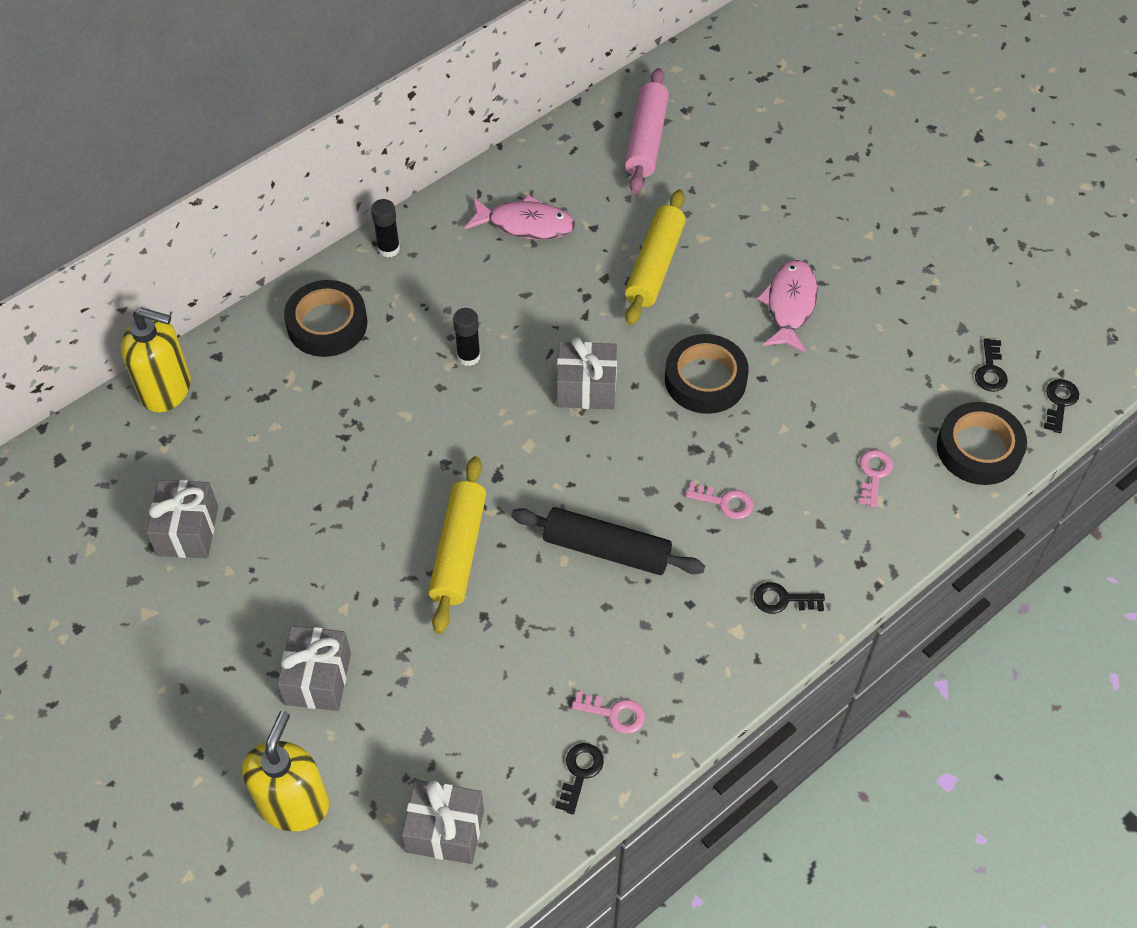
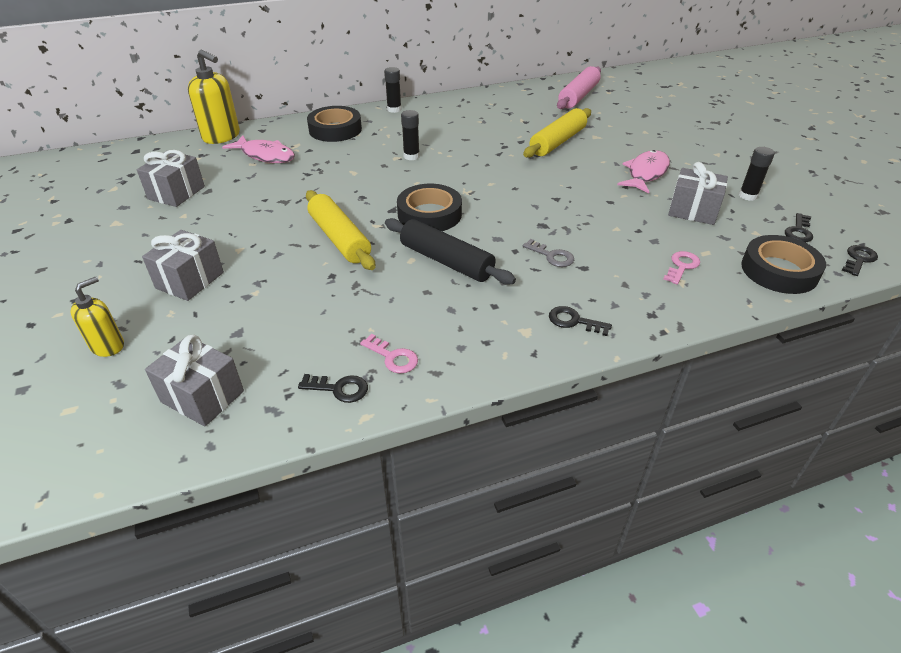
camera: 20 degrees right, 15 degrees down
yellow soap dispenser [242,711,329,831] -> yellow soap dispenser [70,277,124,357], size x0.60
yellow rolling pin [428,456,486,634] -> yellow rolling pin turned 60 degrees counterclockwise [306,190,375,270]
pink fish [465,195,575,240] -> pink fish moved to [222,135,295,163]
black key [555,743,604,814] -> black key turned 60 degrees clockwise [298,374,368,403]
grey gift [557,337,617,409] -> grey gift moved to [668,162,728,225]
black tape [665,334,749,414] -> black tape moved to [397,184,462,231]
pink key [686,482,753,519] -> grey key [523,239,574,267]
none -> black glue stick [739,147,775,201]

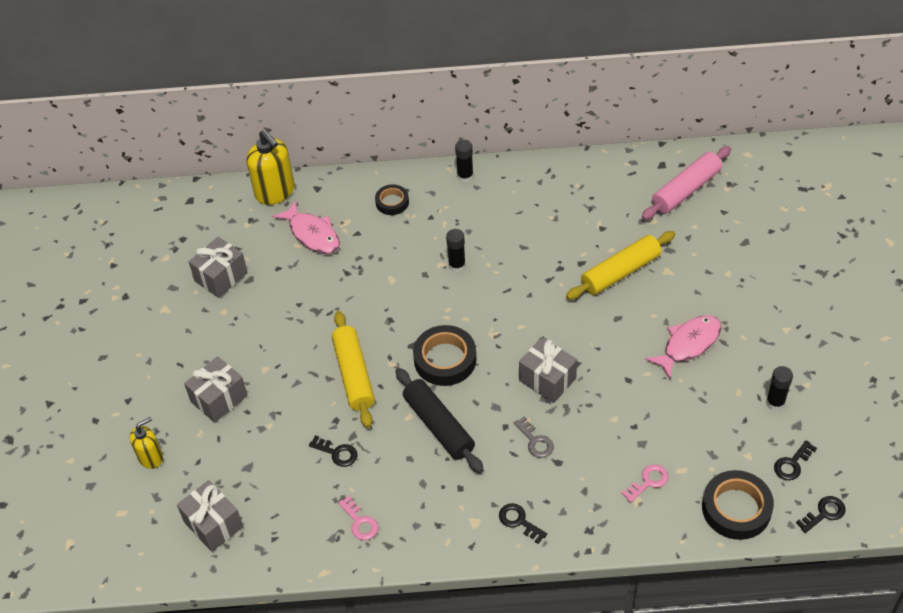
camera: 20 degrees right, 10 degrees up
black key [298,374,368,403] -> black key moved to [309,435,358,467]
black tape [307,106,362,142] -> black tape [375,184,409,215], size x0.58
grey gift [668,162,728,225] -> grey gift moved to [519,338,577,403]

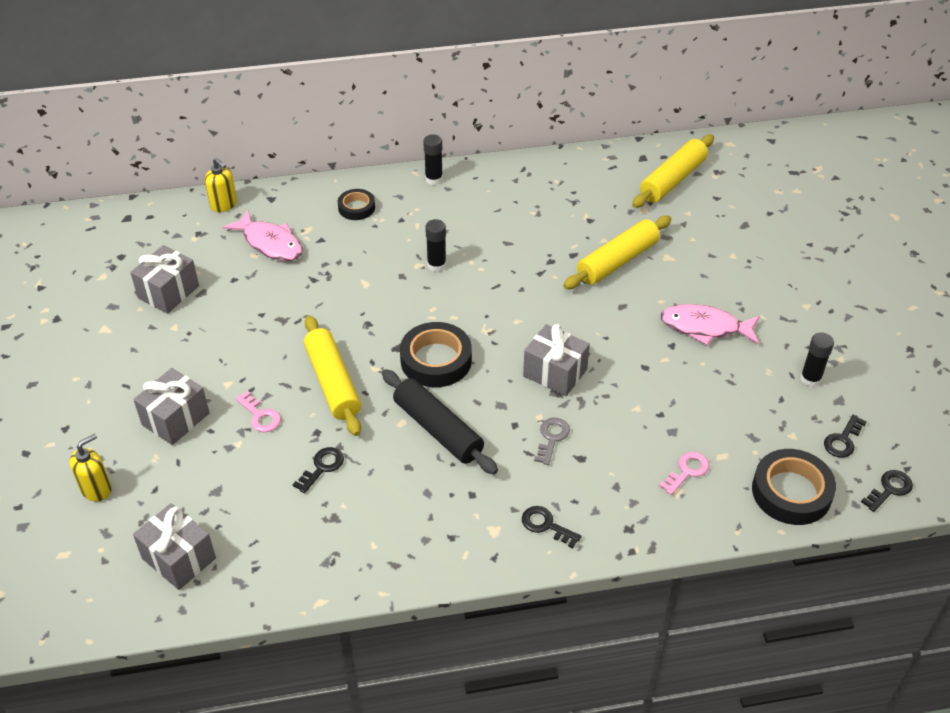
camera: 10 degrees left, 5 degrees down
yellow soap dispenser [247,130,294,205] -> yellow soap dispenser [205,158,237,212], size x0.60
black key [309,435,358,467] -> black key turned 75 degrees counterclockwise [292,447,344,493]
pink key [339,496,378,540] -> pink key moved to [235,391,281,432]
grey key [514,416,554,458] -> grey key turned 120 degrees counterclockwise [534,418,570,465]
pink rolling pin [642,146,731,220] -> yellow rolling pin [632,135,714,208]
pink fish [645,315,722,379] -> pink fish turned 120 degrees counterclockwise [660,304,760,345]

